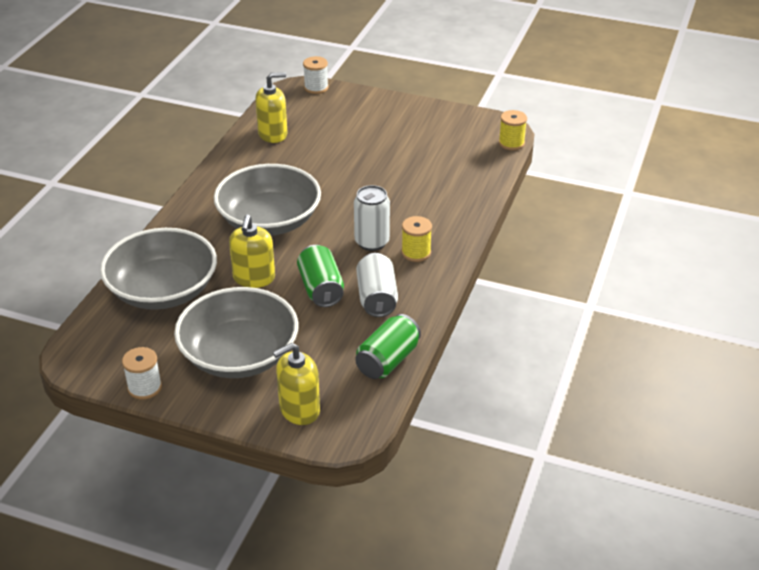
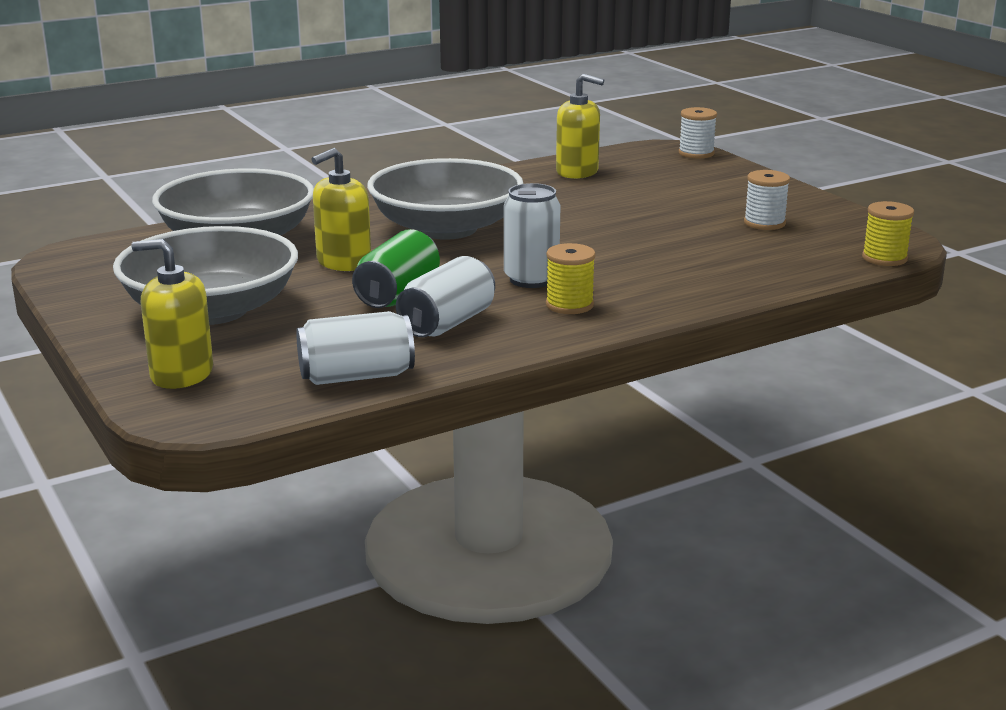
camera: 40 degrees right, 15 degrees down
white spool [122,347,162,400] -> white spool moved to [744,170,790,230]
green can [355,314,421,379] -> white can [296,311,415,385]

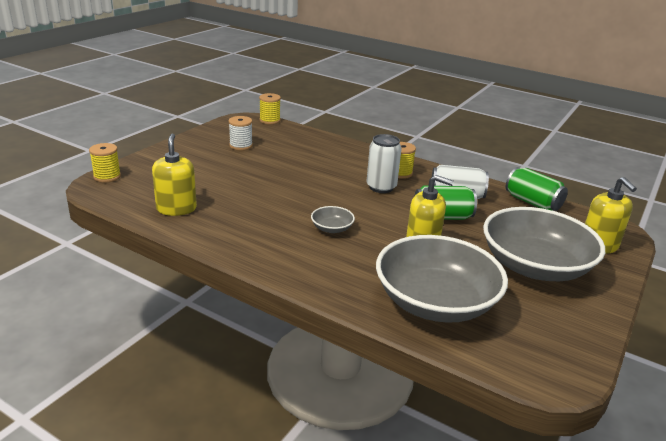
camera: 120 degrees left, 5 degrees up
white can [296,311,415,385] -> green can [506,167,568,211]
grey bowl [367,158,523,240] -> grey bowl [311,206,355,233], size x0.41
white spool [679,107,717,159] -> yellow spool [89,143,121,182]

